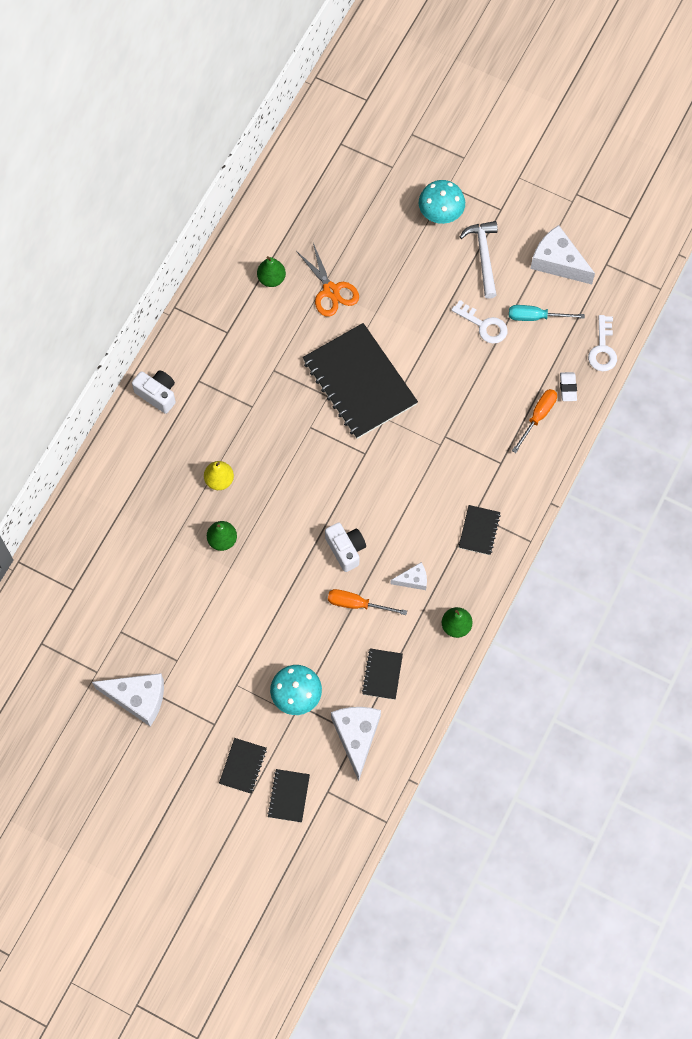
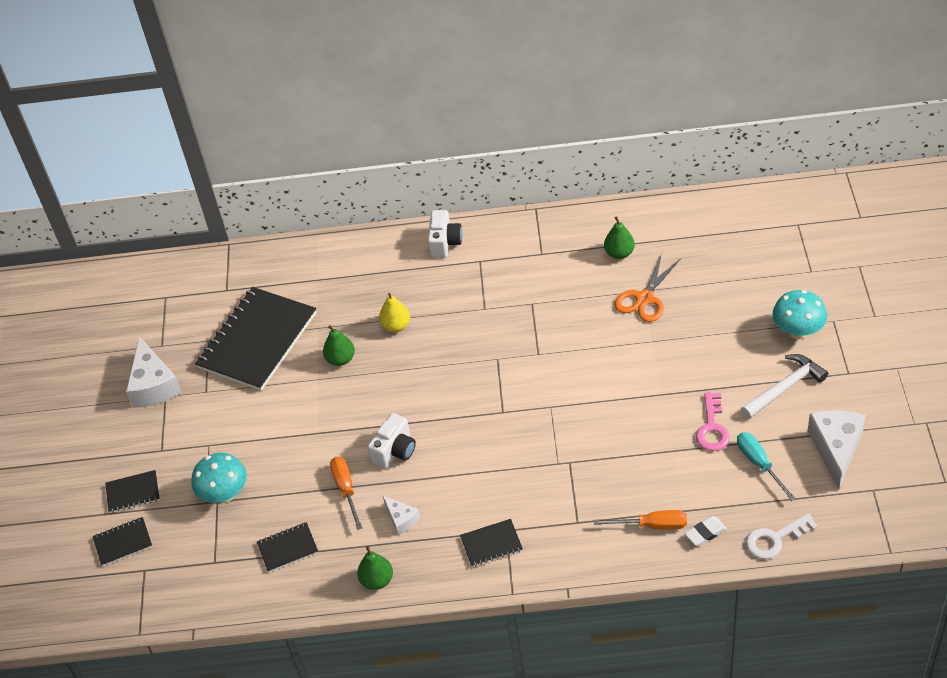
camera: 65 degrees right, 20 degrees down
black notebook [303,323,418,439] -> black notebook moved to [195,287,317,391]
white cheese [331,707,381,781] -> none
white key [451,300,507,344] -> pink key [696,392,730,451]

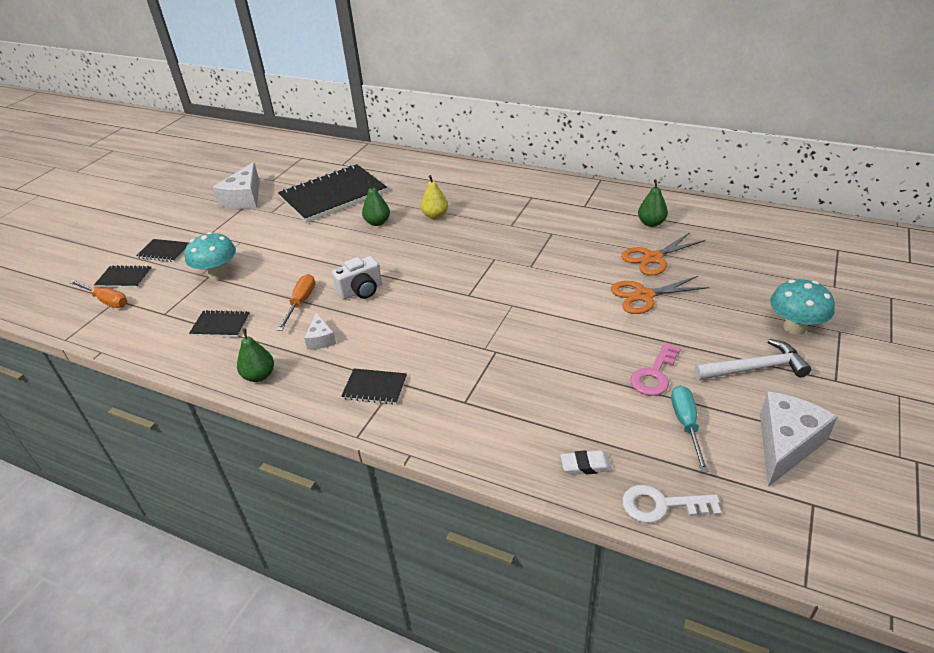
camera: 25 degrees right, 10 degrees down
white camera [428,210,462,258] -> none
orange screwdriver [594,510,687,530] -> orange screwdriver moved to [69,280,127,308]
none -> orange scissors [611,276,710,314]

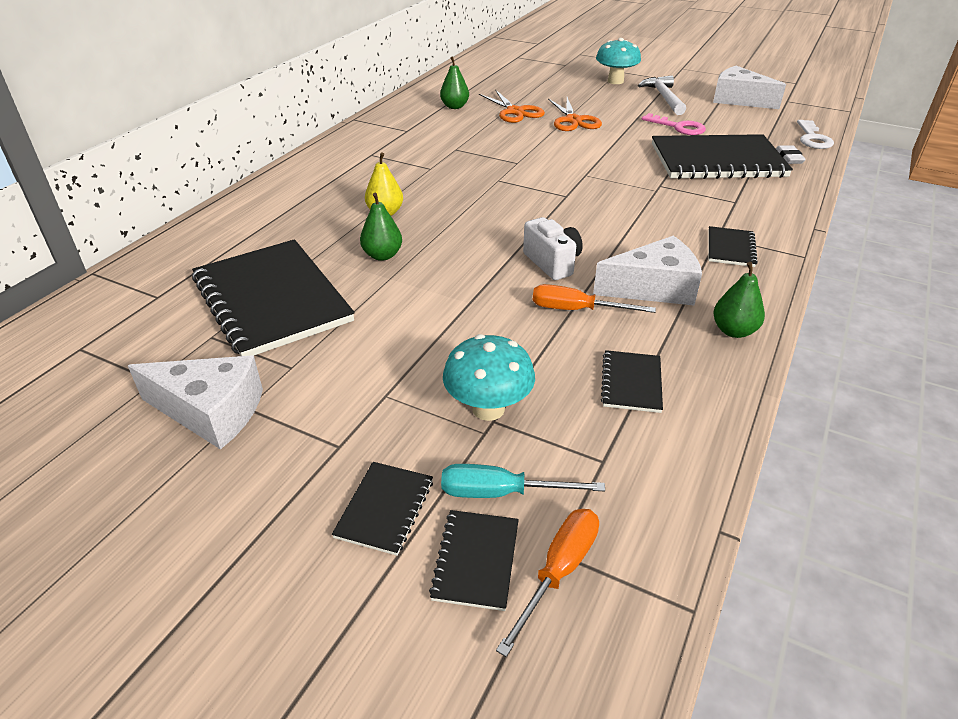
camera: 90 degrees left, 0 degrees up
white cheese [304,312,336,350] -> white cheese [593,236,702,305], size x1.87
turquoise screwdriver [671,385,709,472] -> turquoise screwdriver moved to [441,464,605,498]
none -> black notebook [652,134,793,179]

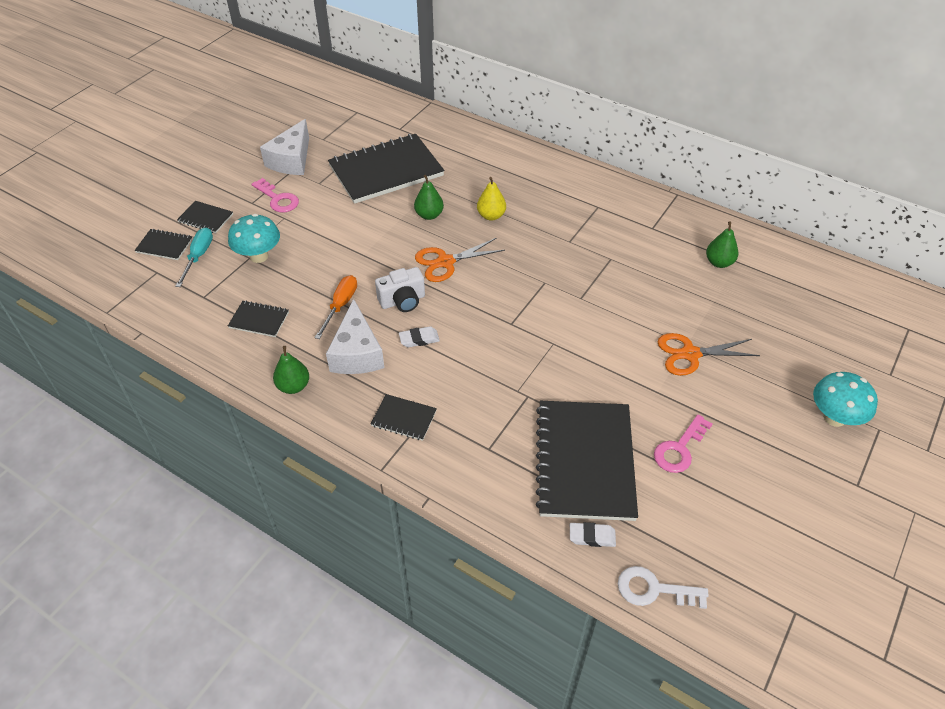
camera: 95 degrees right, 10 degrees up
orange scissors [479,89,545,123] -> orange scissors moved to [415,238,505,282]
orange screwdriver [496,509,599,657] -> none
white hammer [638,75,686,115] -> none
white cheese [713,66,786,109] -> none
none -> pink key [251,178,299,212]
none -> white eraser [399,327,440,347]

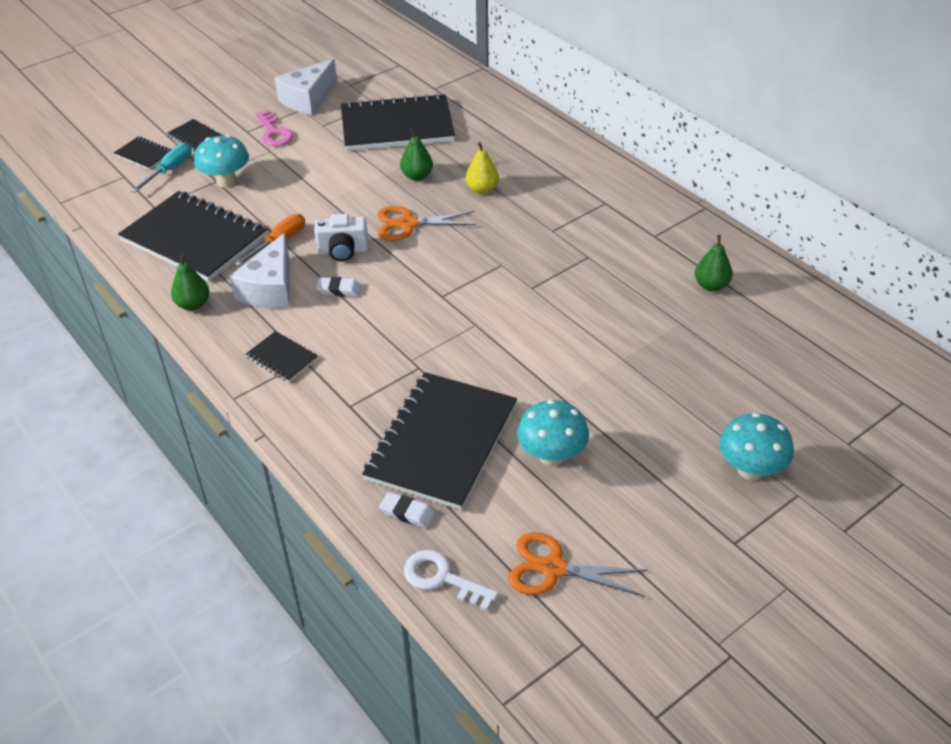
camera: 20 degrees right, 5 degrees down
black notebook [228,300,289,337] -> black notebook [118,191,267,281], size x2.27
pink key [654,415,712,473] -> turquoise mushroom [517,400,589,466]
orange scissors [658,333,760,376] -> orange scissors moved to [508,532,648,597]

